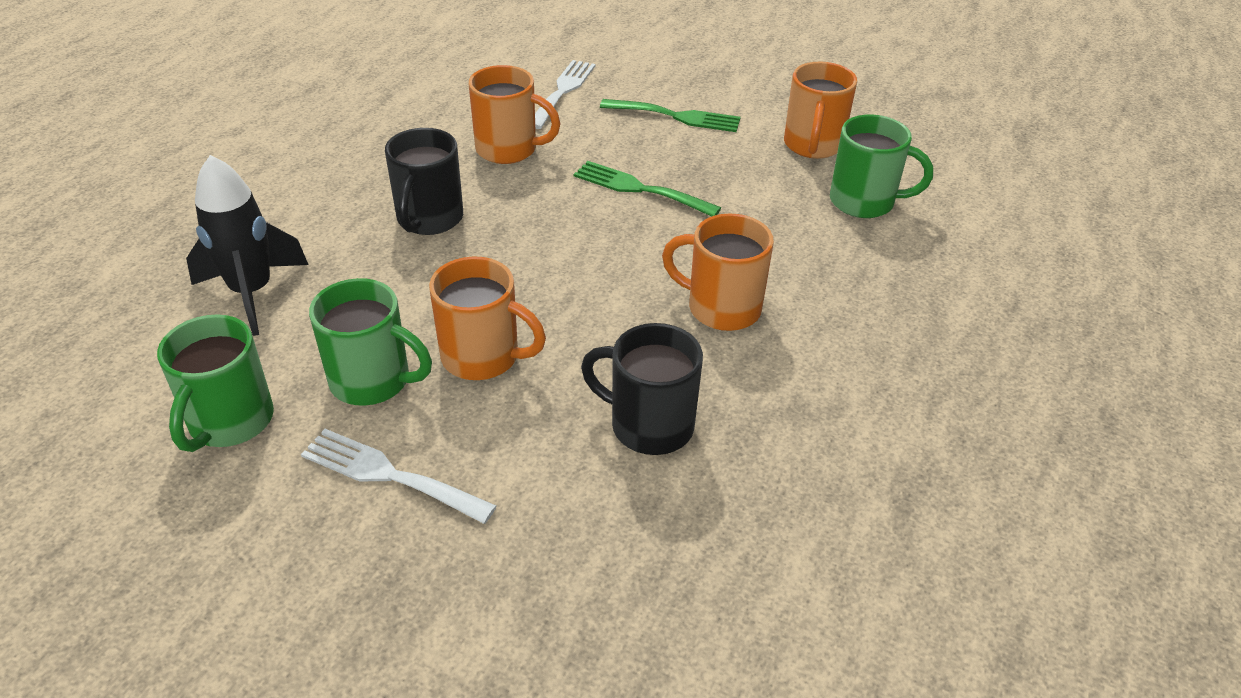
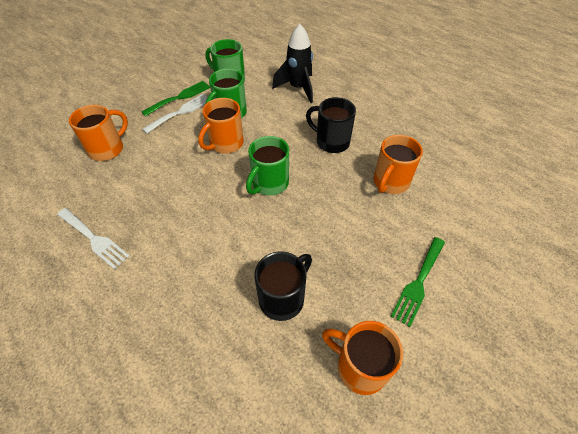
camera: 110 degrees right, 10 degrees up
white fork [535,60,595,129] -> white fork moved to [57,208,130,269]
green fork [574,161,721,216] -> green fork moved to [142,81,210,116]
black mug [581,323,703,455] -> black mug moved to [254,251,312,321]
orange mug [662,214,774,331] -> orange mug moved to [69,105,128,161]
green mug [830,115,933,218] -> green mug moved to [246,136,289,196]

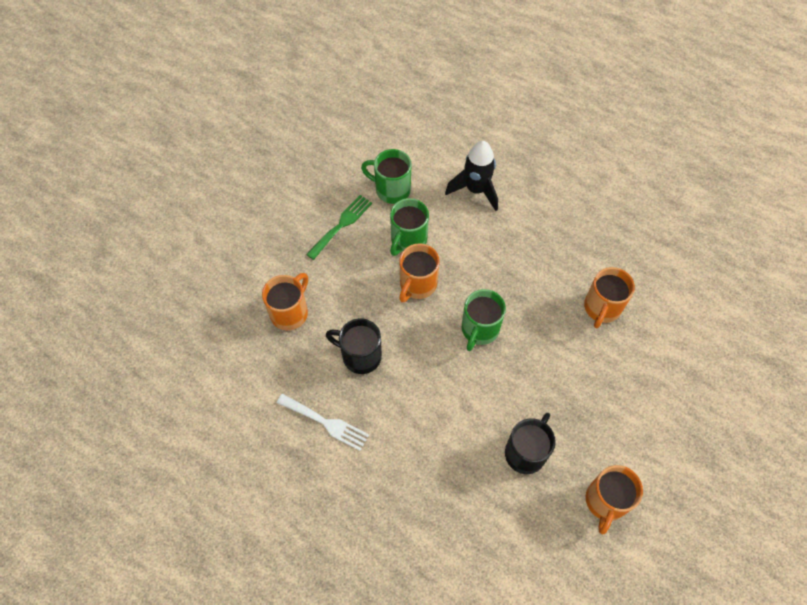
camera: 10 degrees left, 10 degrees up
white fork [142,94,208,134] -> none
black mug [306,97,356,153] -> black mug moved to [326,318,382,374]
orange mug [322,321,403,395] -> orange mug turned 90 degrees counterclockwise [586,465,643,534]
green fork [391,237,445,327] -> none

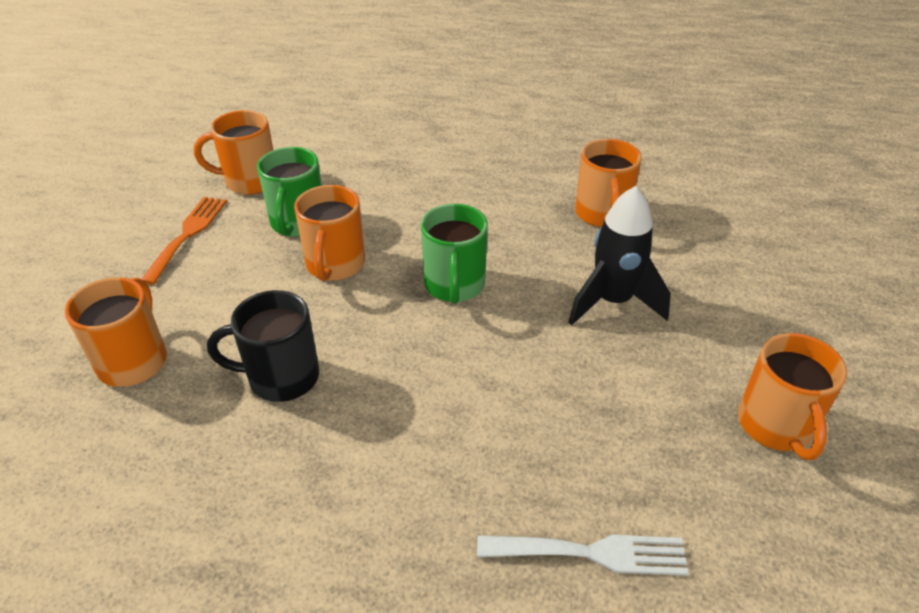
camera: 25 degrees left, 20 degrees down
white fork [277,394,369,451] -> white fork moved to [477,535,689,576]
green fork [306,195,372,260] -> orange fork [141,197,227,285]
green mug [361,149,412,204] -> orange mug [194,110,273,195]
black rocket [445,141,498,211] -> black rocket moved to [568,186,671,325]
black mug [505,413,556,474] -> none

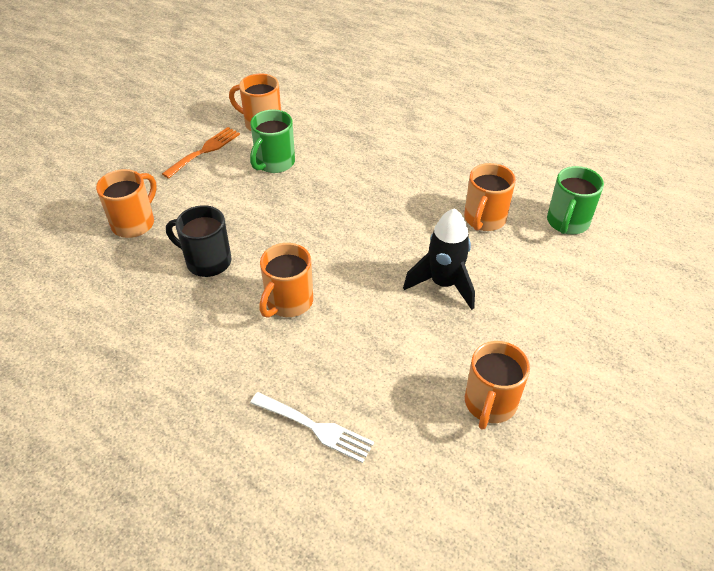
camera: 25 degrees right, 5 degrees up
orange mug [294,185,365,281] -> orange mug moved to [259,243,313,318]
green mug [421,204,488,304] -> green mug moved to [547,166,604,234]

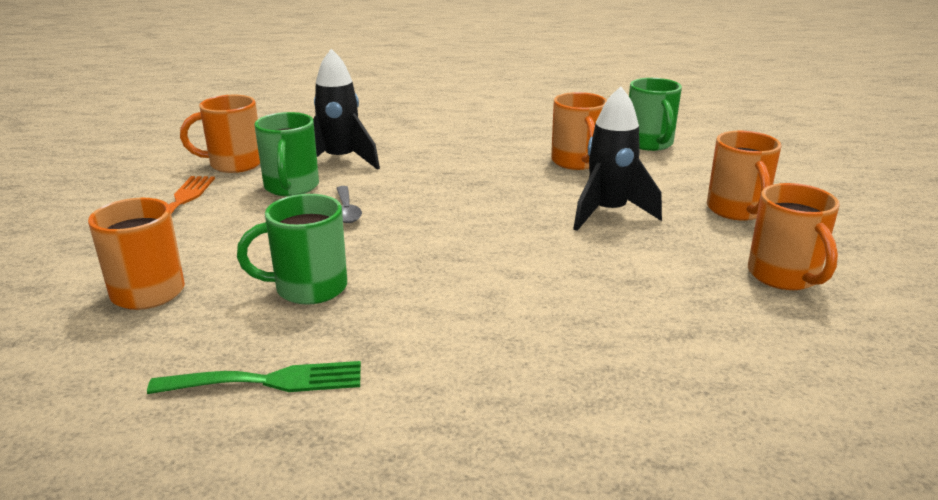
camera: 35 degrees left, 20 degrees down
black mug [166,205,231,277] -> green mug [237,194,347,305]
white fork [250,392,374,463] -> none
orange mug [259,243,313,318] -> orange mug moved to [707,131,781,221]
none -> green fork [147,361,361,394]
none -> black rocket [313,49,380,170]
none -> grey spoon [336,186,362,223]

